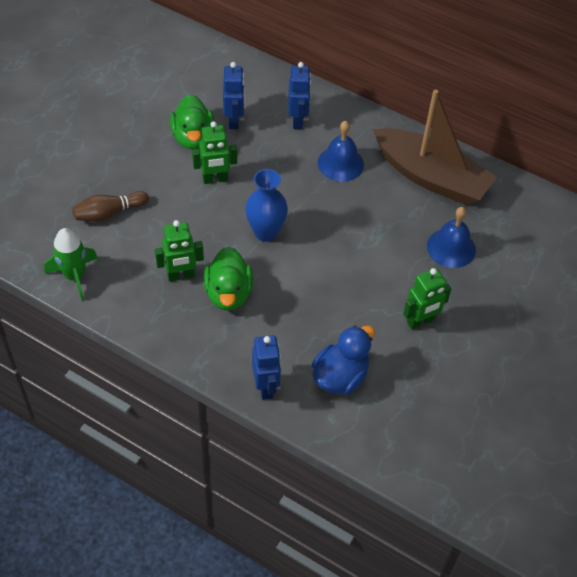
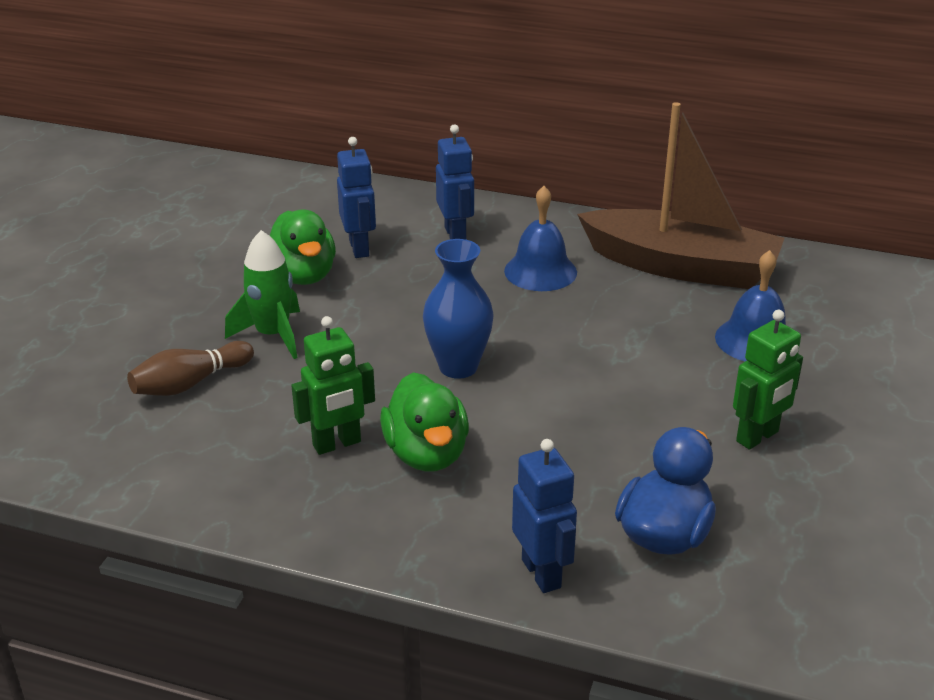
camera: 10 degrees left, 20 degrees down
green rocket [44,228,98,301] -> green rocket moved to [225,230,300,359]
green robot [192,121,237,184] -> none

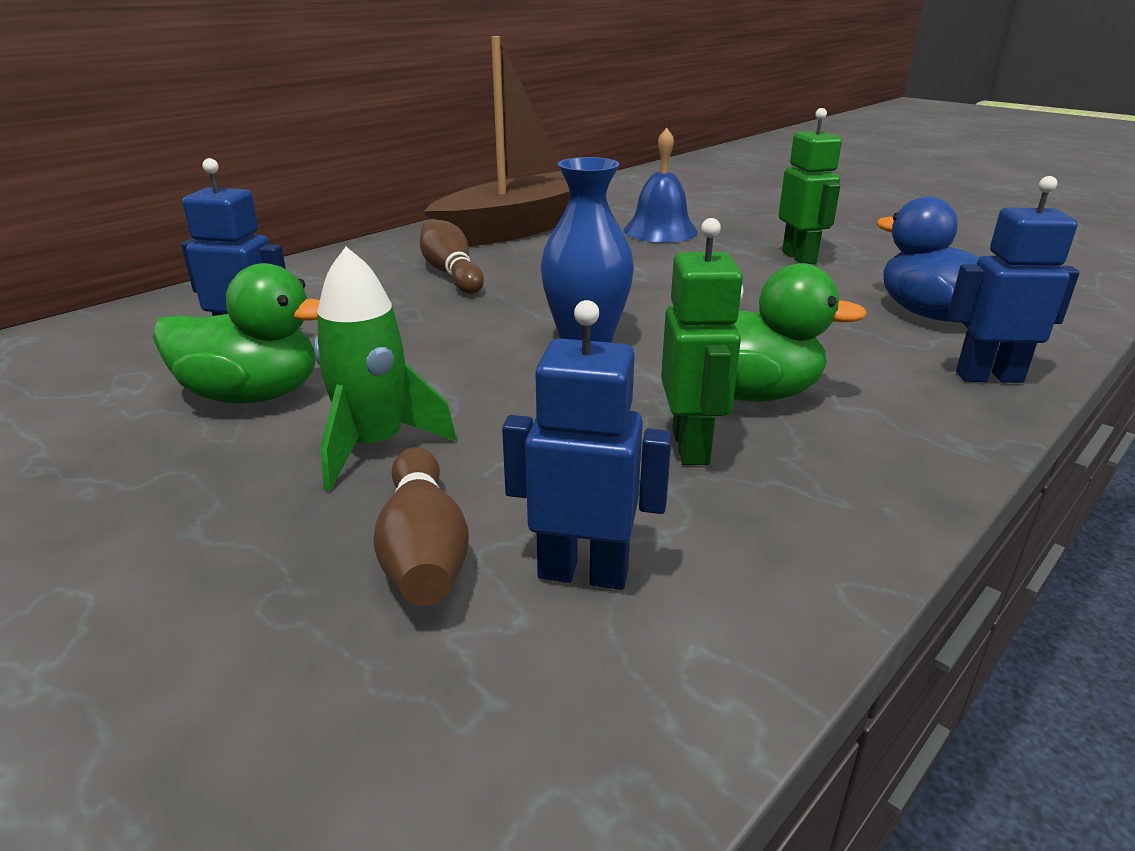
camera: 65 degrees left, 5 degrees down
blue robot [436,124,474,239] -> blue robot moved to [502,300,672,590]
blue bell [504,186,577,291] -> brown bowling pin [420,219,484,294]

